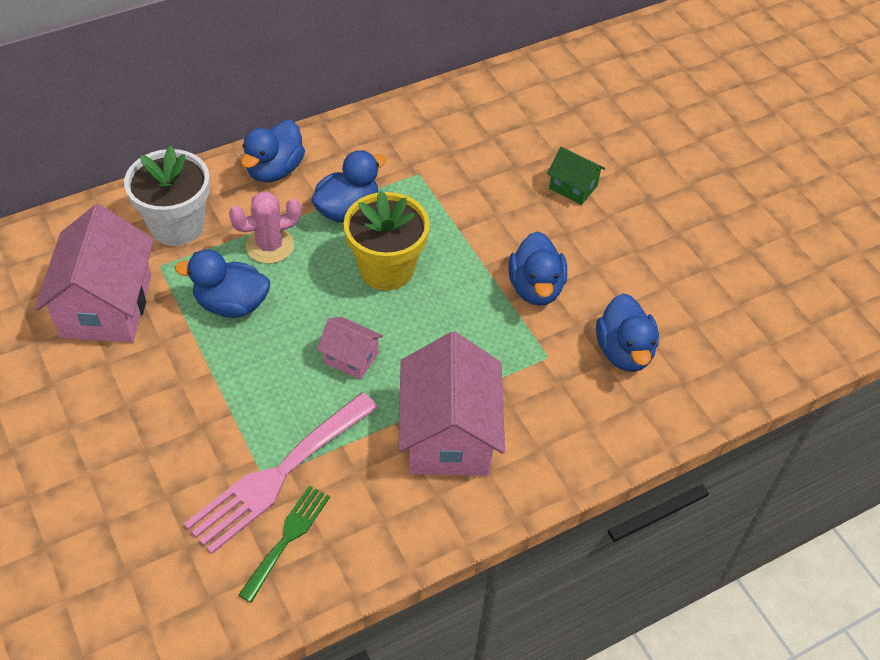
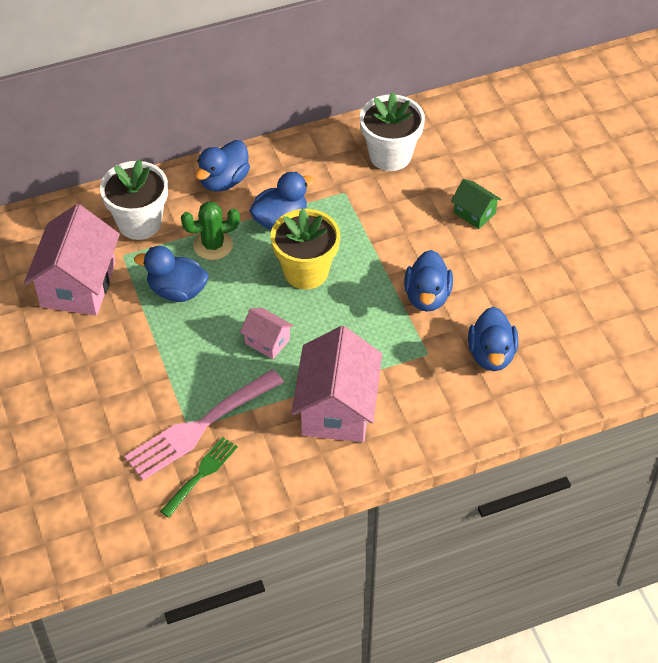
camera: 10 degrees right, 0 degrees up
pink cactus [229,191,301,264] -> green cactus [181,201,240,260]
none -> white flower pot [360,92,425,171]

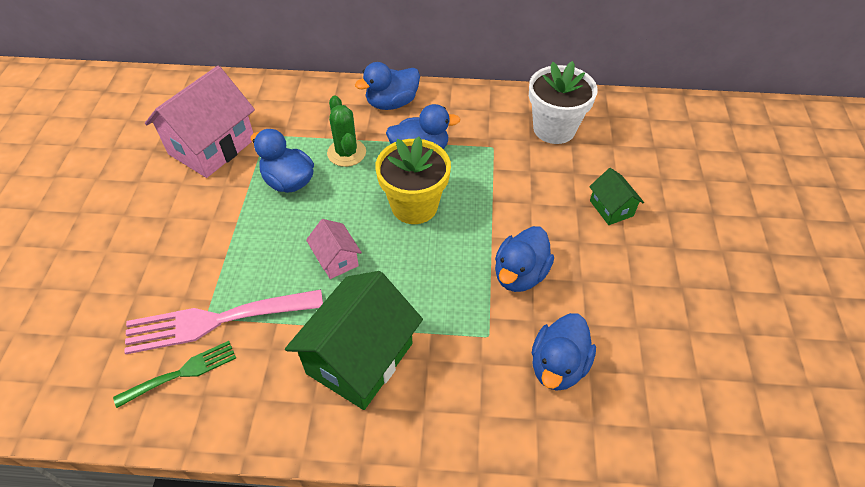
camera: 25 degrees right, 0 degrees up
white flower pot [100,159,168,240] -> none
green cactus [181,201,240,260] -> green cactus turned 60 degrees clockwise [327,95,366,167]
pink house [291,326,382,442] -> green house [285,271,423,410]

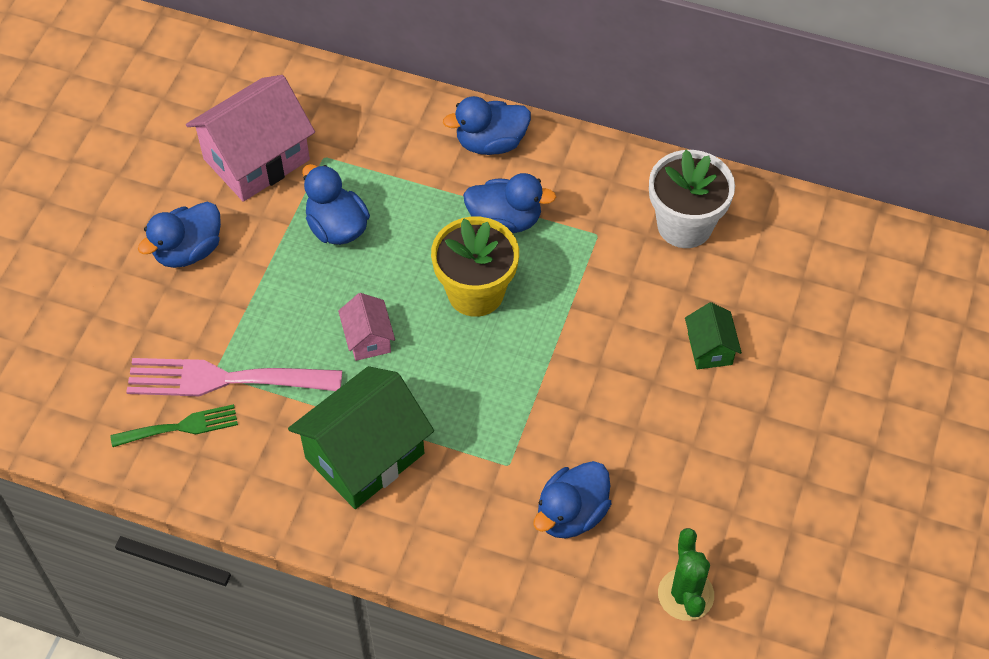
camera: 15 degrees right, 5 degrees up
green cactus [327,95,366,167] -> green cactus moved to [658,528,714,621]
blue duck [495,226,554,292] -> blue duck moved to [138,202,221,268]

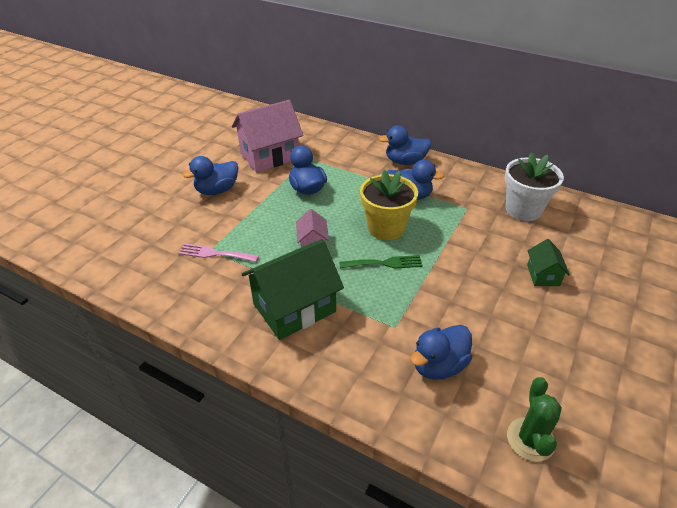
camera: 10 degrees right, 15 degrees down
green fork [110,404,238,447] -> green fork moved to [339,255,423,269]
pink fork [126,358,342,396] -> pink fork [179,243,259,262], size x0.58

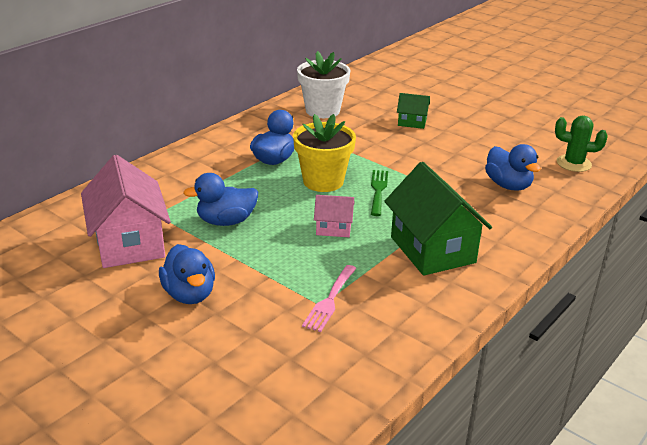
camera: 80 degrees left, 10 degrees down
blue duck [379,125,431,165] -> none

